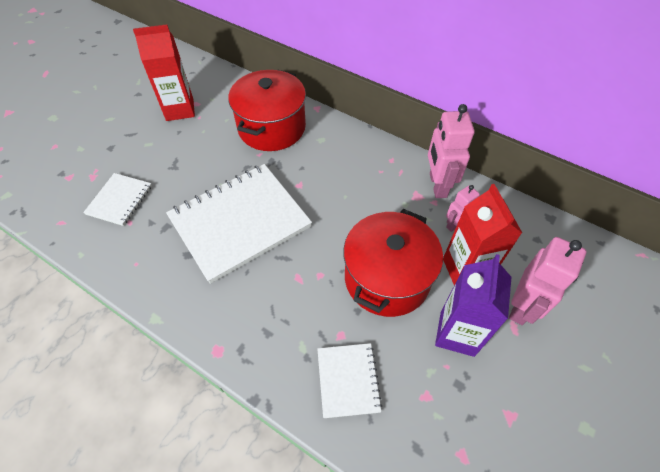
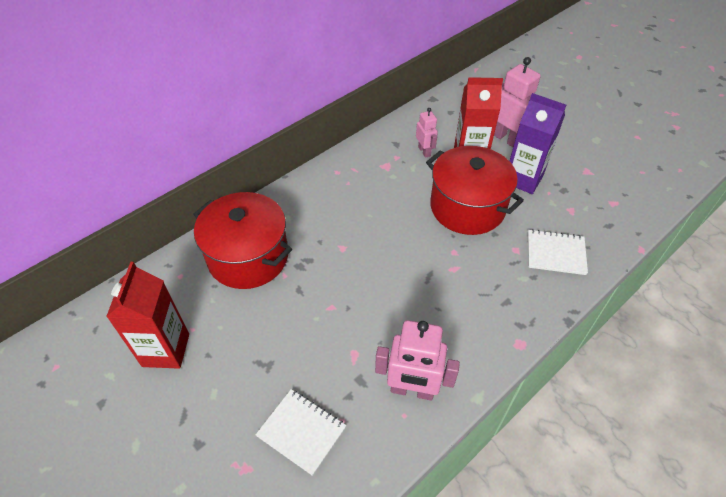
camera: 75 degrees left, 5 degrees down
white notebook [166,164,312,284] -> none
pink robot [428,104,474,198] -> pink robot moved to [375,320,460,401]

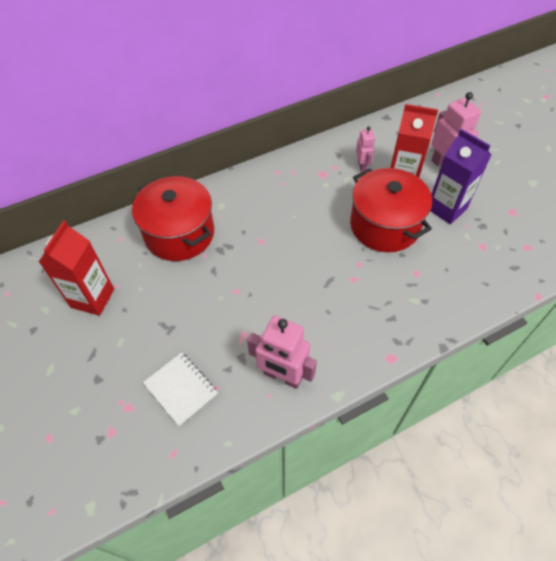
camera: 15 degrees right, 5 degrees up
white notebook [528,229,588,275] -> none

